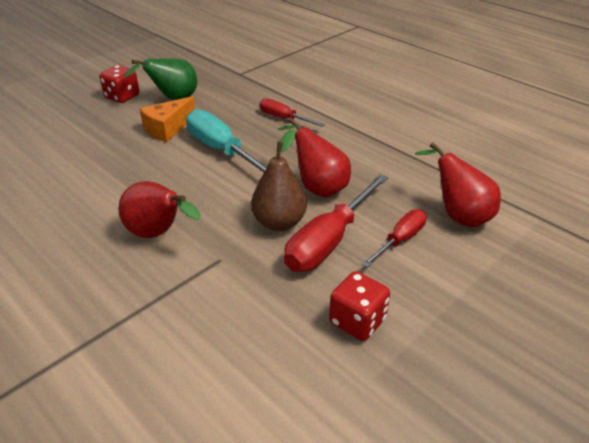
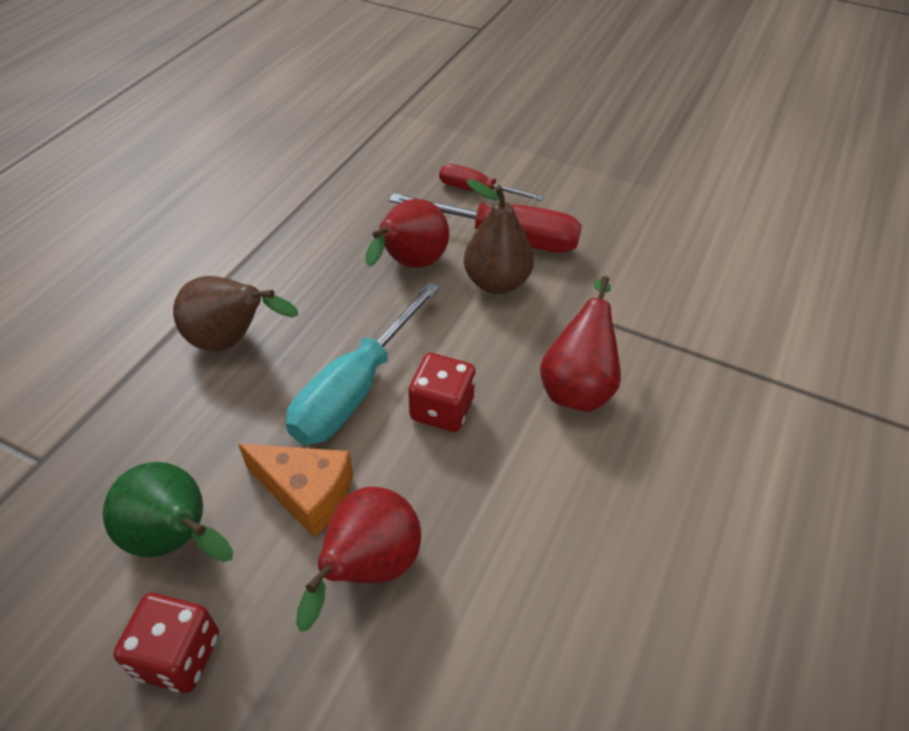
camera: 110 degrees left, 10 degrees up
red screwdriver [259,98,325,127] -> brown pear [173,276,299,351]
red dice [329,271,390,341] -> red dice moved to [408,353,476,432]
red pear [415,142,501,227] -> red pear moved to [296,487,421,632]

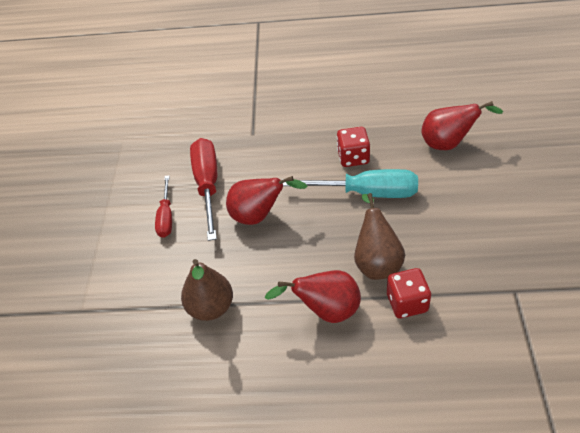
camera: 110 degrees left, 0 degrees up
green pear [103,462,233,562] -> none
red dice [113,593,219,693] -> red dice moved to [387,268,431,318]
orange cheese [238,444,353,537] -> none
brown pear [464,179,534,294] -> brown pear moved to [181,259,233,321]
red pear [540,276,621,412] -> red pear moved to [265,270,361,323]

